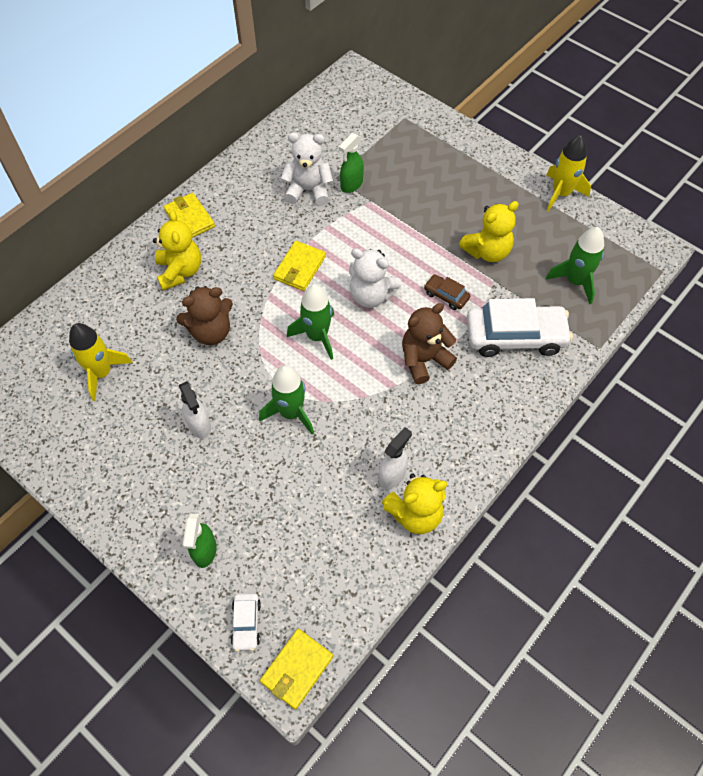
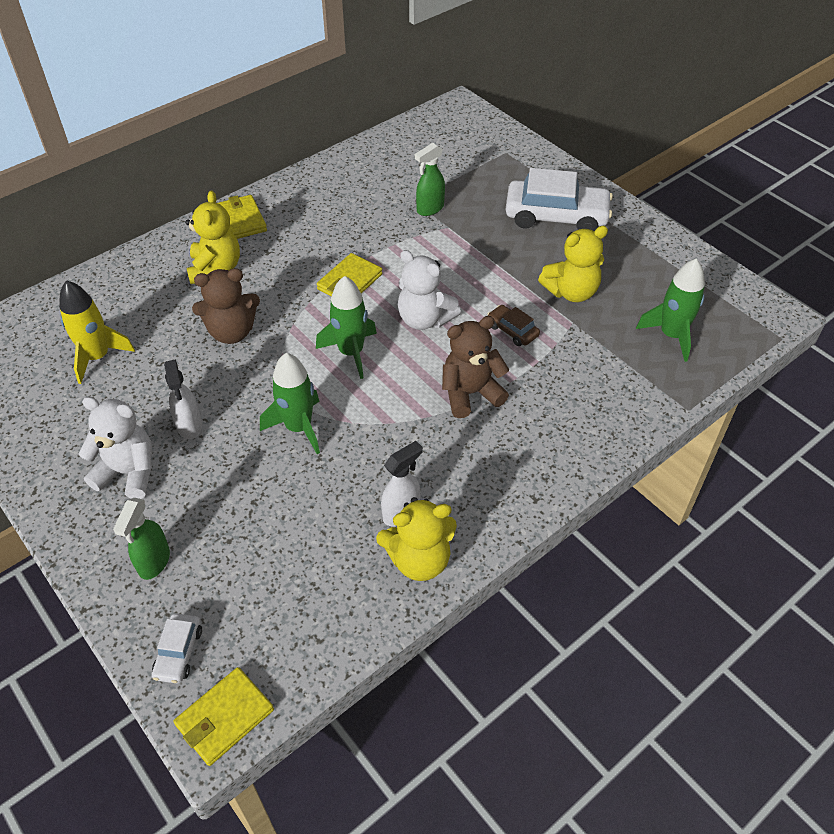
camera: 10 degrees right, 10 degrees down
white teddy bear [281,133,333,206] -> white teddy bear moved to [79,397,152,499]
white car [467,298,573,357] -> white car moved to [506,168,613,231]
yellow rocket [546,135,591,212] -> none

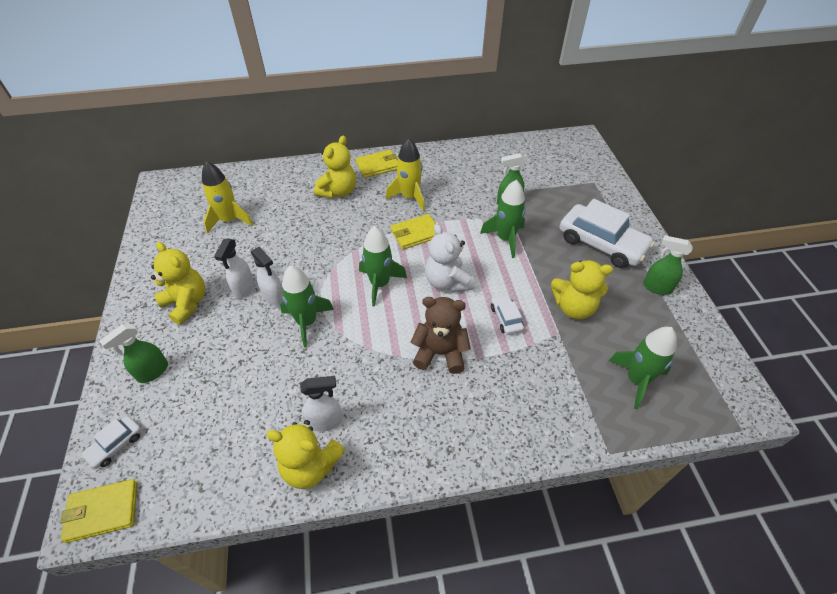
camera: 30 degrees right, 0 degrees up
white teddy bear [79,397,152,499] -> yellow teddy bear [151,242,205,325]
brown teddy bear [192,268,260,344] -> none
yellow wallet [218,195,267,239] -> yellow wallet turned 60 degrees clockwise [355,150,398,178]
brown car [487,305,540,346] -> white car [491,294,524,335]
none -> white spray bottle [251,247,283,306]
none -> yellow rocket [386,138,425,211]
none -> green rocket [480,180,526,258]
none -> green spray bottle [643,235,693,295]

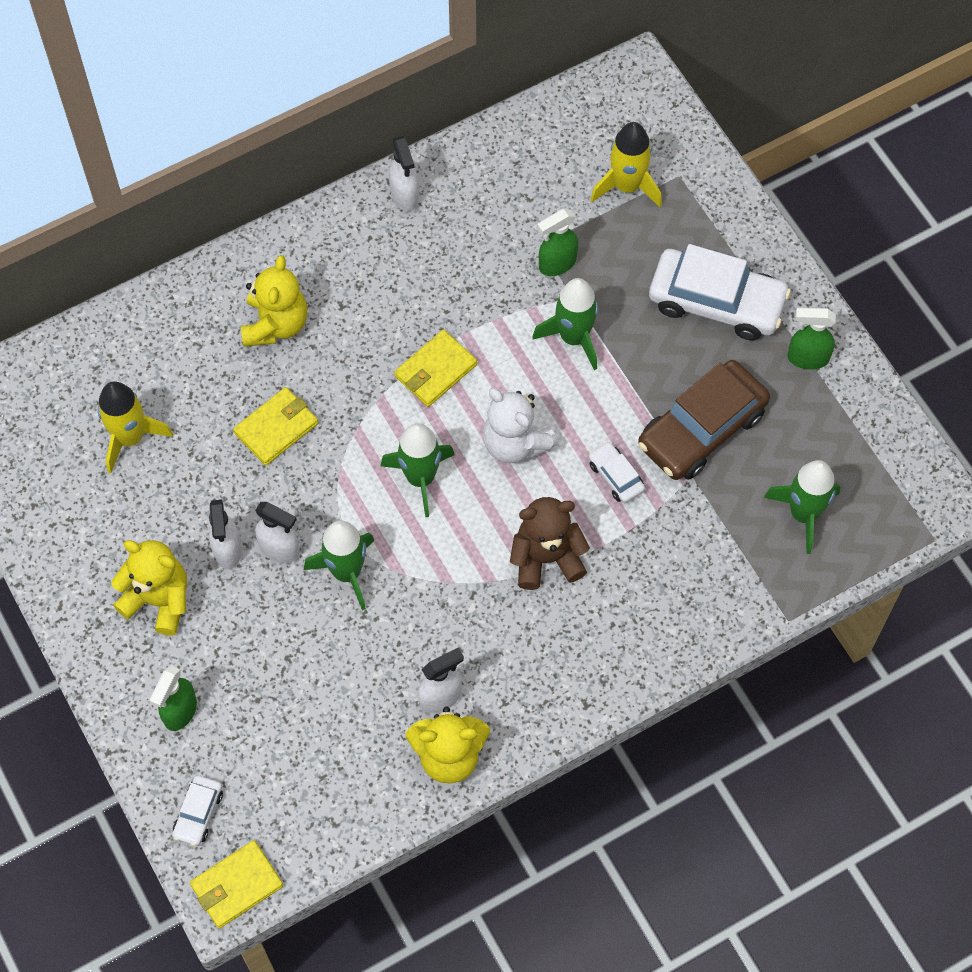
camera: 20 degrees left, 15 degrees up
yellow wallet [355,150,398,178] -> yellow wallet moved to [233,387,318,466]
yellow rocket [386,138,425,211] -> yellow rocket moved to [590,122,662,207]
yellow teddy bear [551,260,613,319] -> brown car [638,360,770,480]
none -> white spray bottle [389,136,419,211]

